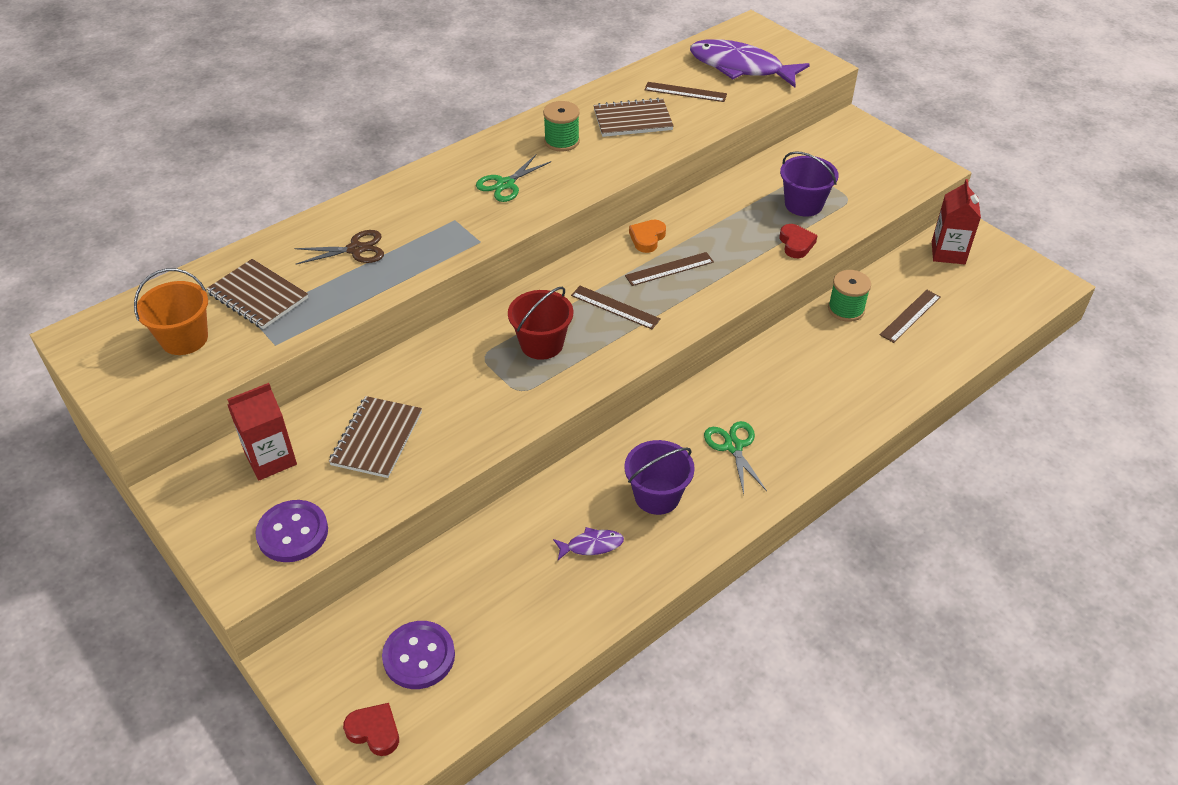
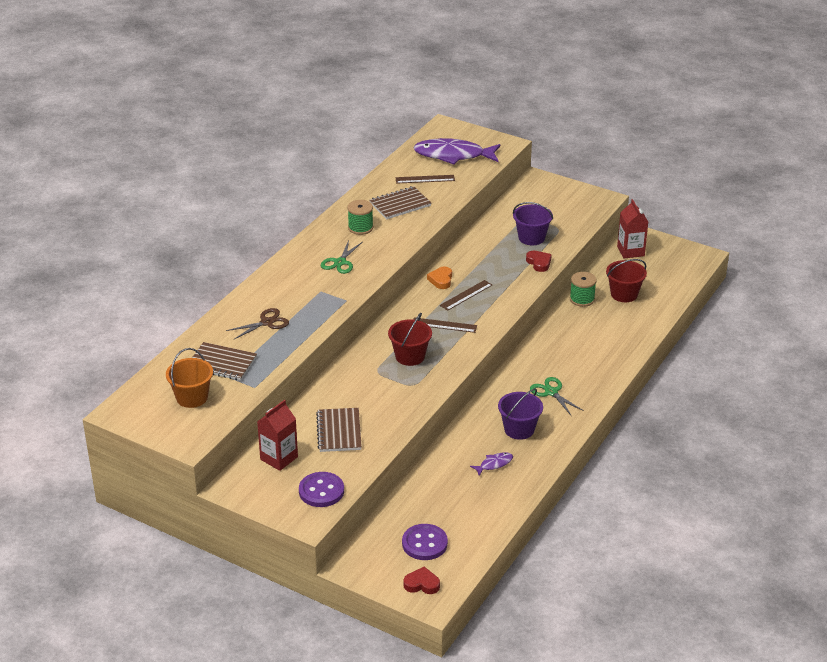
camera: 20 degrees left, 10 degrees down
brown ruler [880,290,941,343] -> red bucket [606,259,647,302]

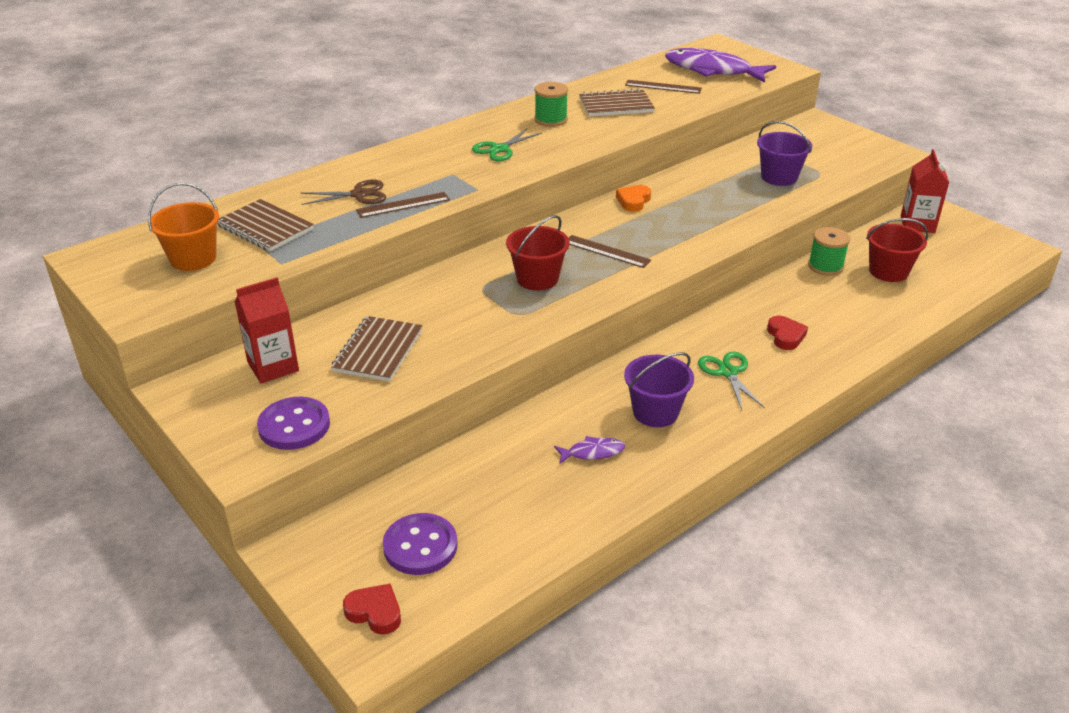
camera: 20 degrees right, 0 degrees up
brown ruler [440,280,492,311] -> brown ruler moved to [356,192,450,218]
red heart [526,251,552,272] -> red heart moved to [767,316,808,350]

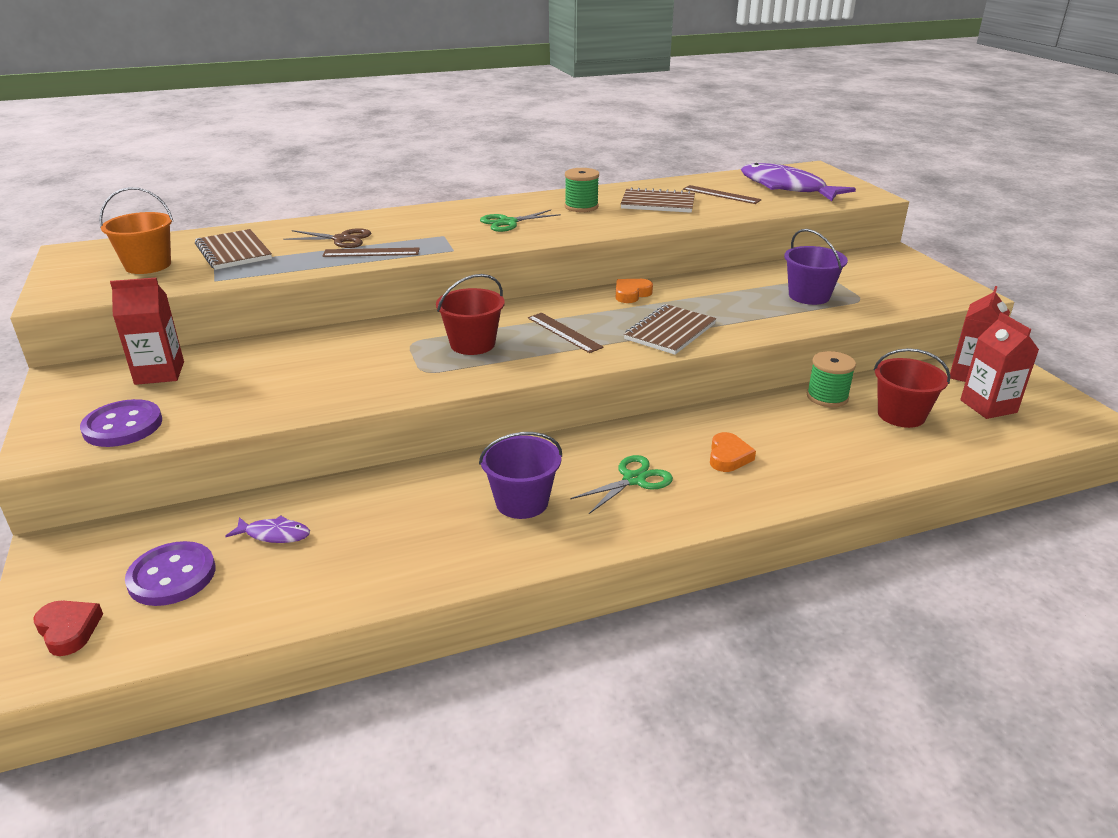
camera: 20 degrees right, 5 degrees down
brown notebook [331,316,423,382] -> brown notebook moved to [624,304,716,355]
purple fish [554,436,625,464] -> purple fish moved to [226,516,310,543]
green scissors [698,352,765,410] -> green scissors turned 45 degrees clockwise [570,455,673,514]
red heart [767,316,808,350] -> orange heart [710,432,756,472]
none -> red carton [960,312,1039,419]

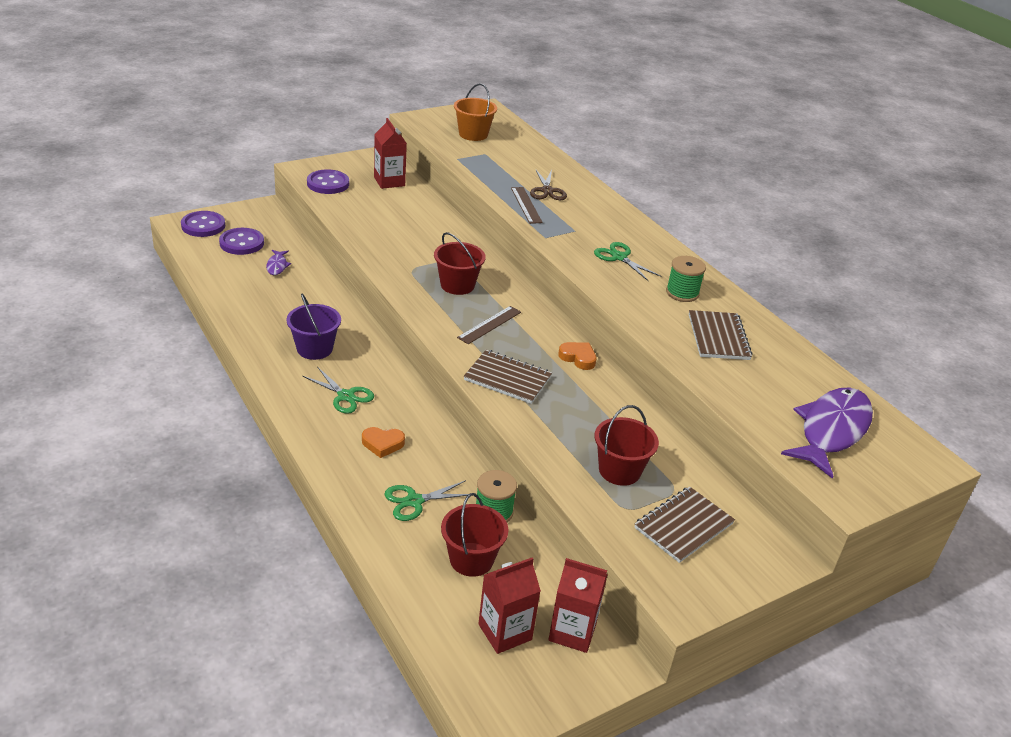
camera: 75 degrees right, 5 degrees up
red heart [33,601,103,656] -> purple button [181,211,225,237]
brown notebook [195,229,272,270] -> brown notebook moved to [634,486,735,563]
brown ruler [683,185,762,204] -> none
purple bucket [784,229,848,305] -> red bucket [595,405,659,486]
none -> green scissors [384,480,469,521]

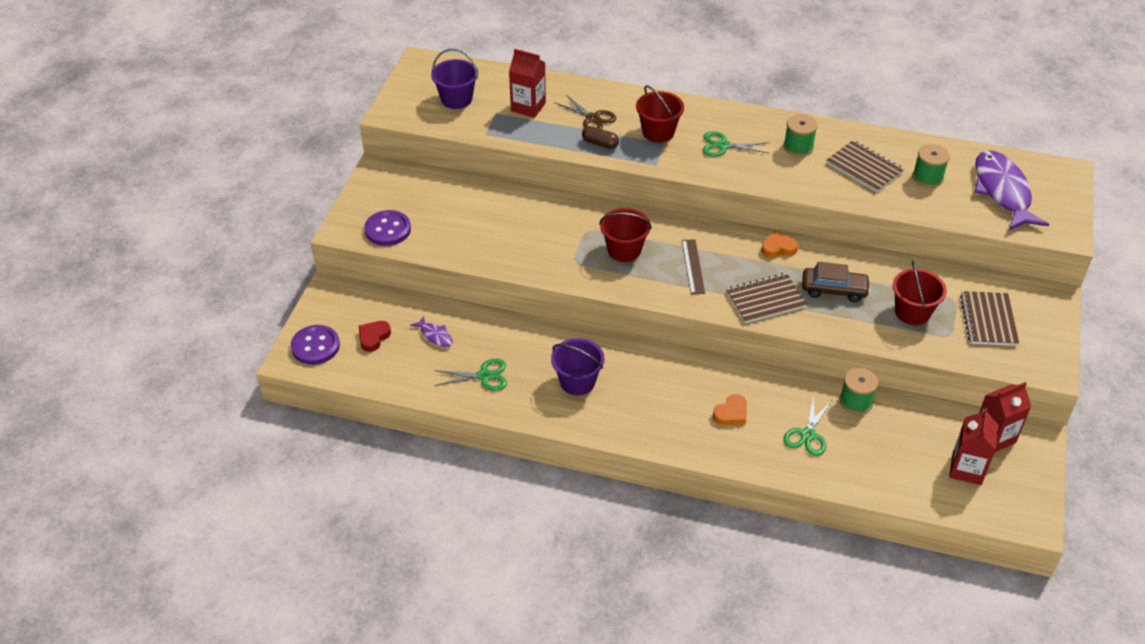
camera: 40 degrees left, 10 degrees up
purple button [219,228,264,255] -> red heart [359,321,391,352]
green scissors [303,367,374,414] -> green scissors moved to [434,359,507,391]
red carton [374,118,407,189] -> red carton moved to [509,49,546,118]
red bucket [441,493,509,577] -> red bucket moved to [636,85,684,143]
orange bucket [454,84,497,141] -> purple bucket [431,49,478,109]
brown ruler [511,187,543,224] -> brown capsule [582,126,619,149]
none -> brown car [802,262,870,302]
none -> green spool [912,144,950,188]

